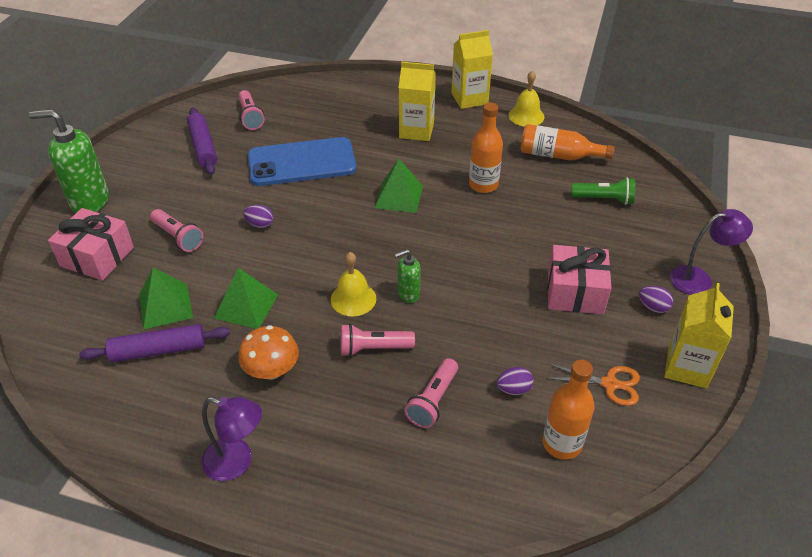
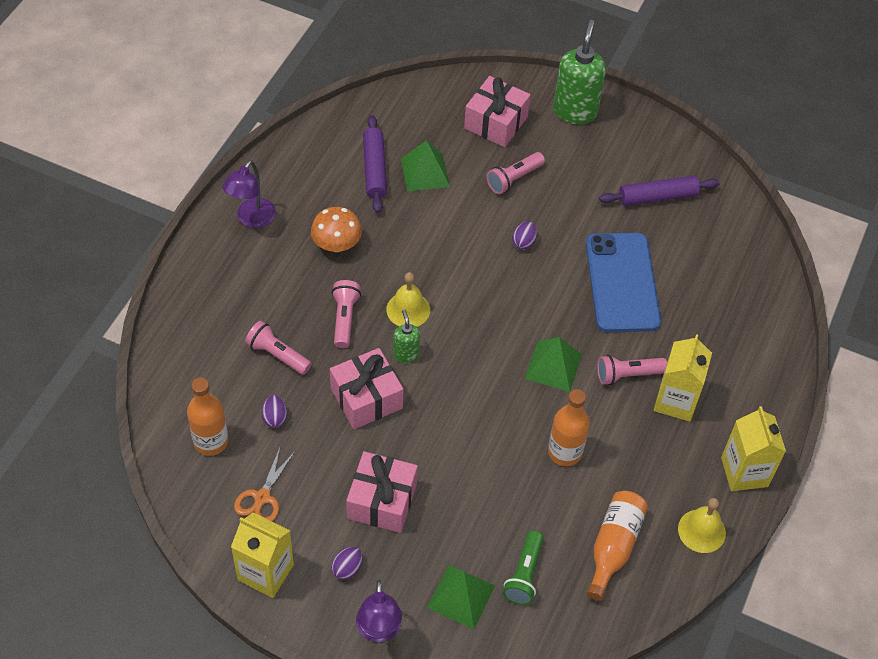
camera: 95 degrees right, 10 degrees up
green pyramid [214,268,278,329] -> green pyramid moved to [427,565,495,629]
pink flashlight [238,90,265,130] -> pink flashlight moved to [597,355,667,385]
none -> pink gift [330,348,403,429]

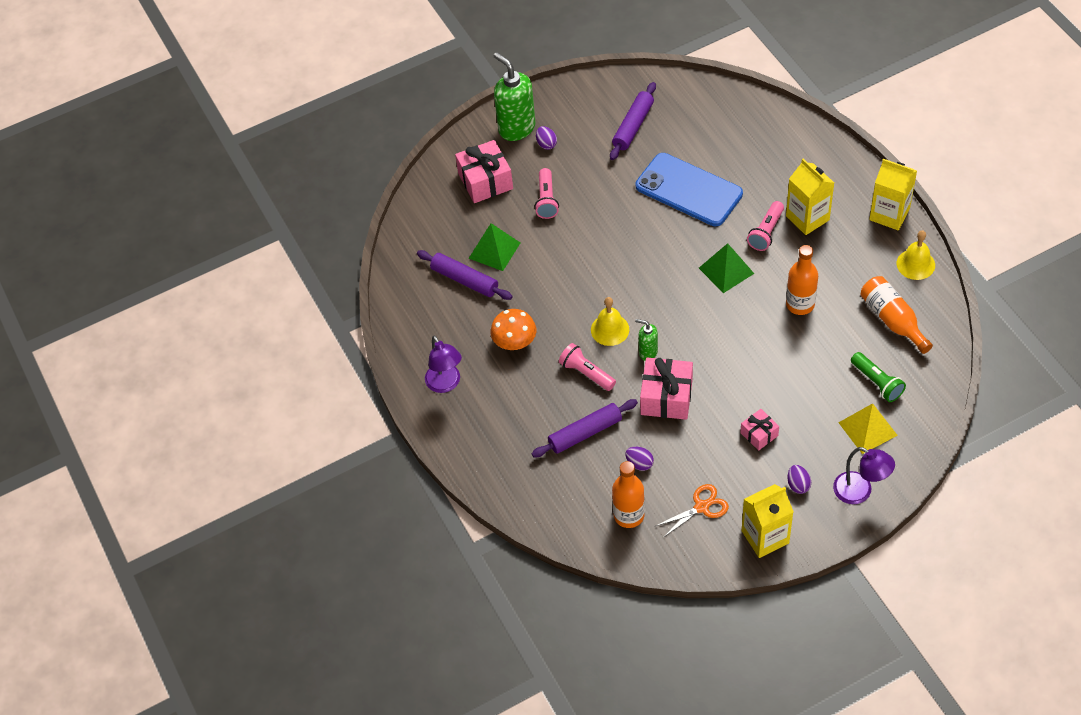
camera: 45 degrees left, 0 degrees up
orange scissors [234,445,296,521] -> orange scissors turned 90 degrees counterclockwise [656,484,729,537]
pink flashlight [245,321,312,375] -> purple rolling pin [532,399,638,457]
pink gift [346,451,418,533] -> pink gift [740,409,779,451], size x0.56
green pyramid [427,565,495,629] -> yellow pyramid [838,403,898,454]
purple egg [512,221,537,250] -> purple egg moved to [536,126,557,150]

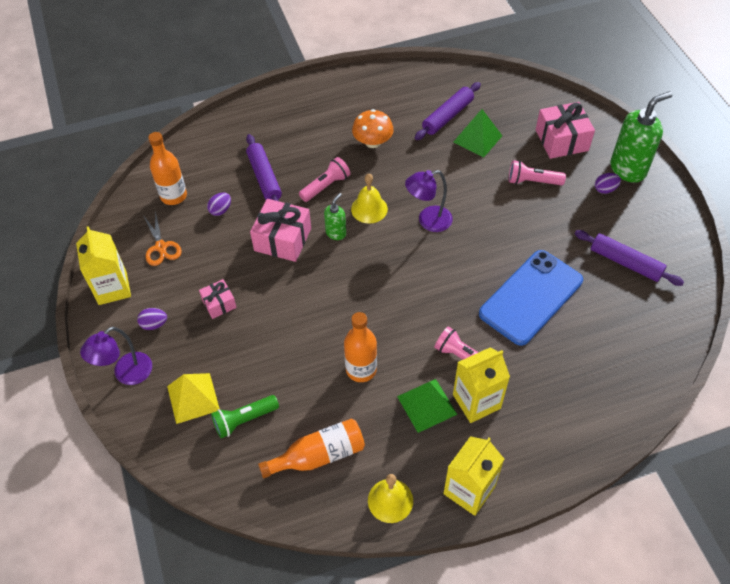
camera: 95 degrees right, 0 degrees up
purple lamp [425,335,462,393] -> purple lamp moved to [405,170,453,232]
green pyramid [699,243,754,293] -> green pyramid moved to [397,379,458,433]

